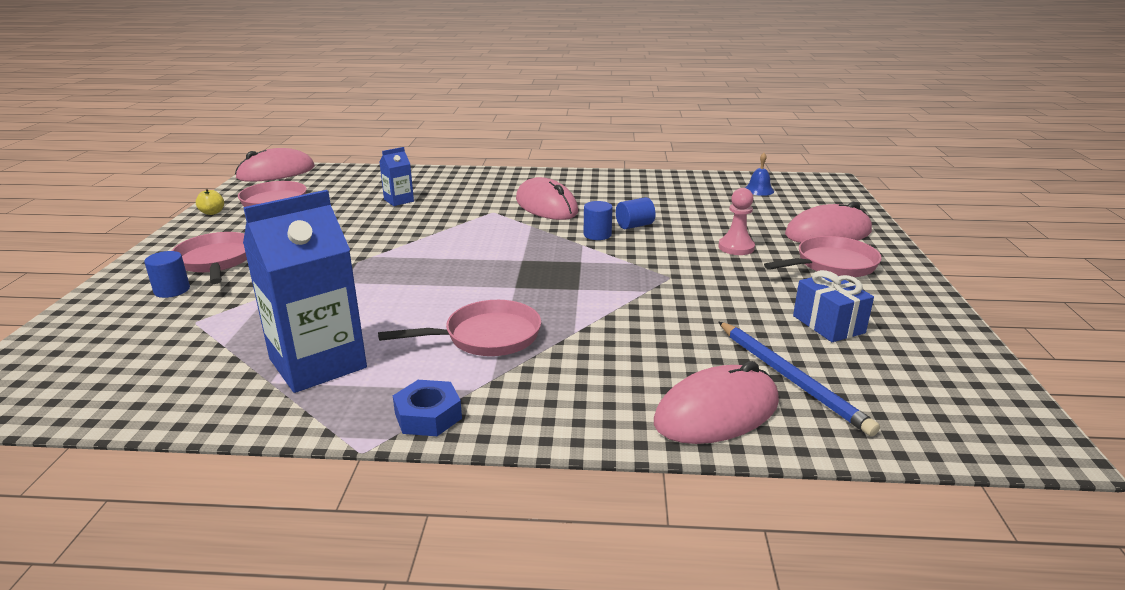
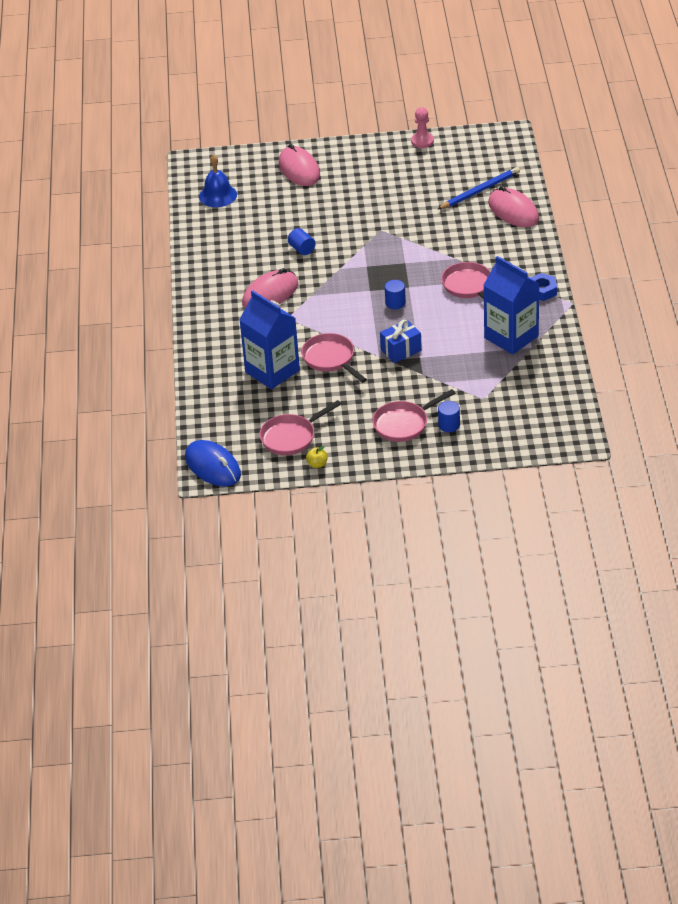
camera: 95 degrees left, 15 degrees up
pink mouse [235,148,315,182] -> blue mouse [185,440,241,487]
blue carton [379,147,414,206] -> blue carton [239,290,300,389], size x2.12
blue cylinder [584,201,613,240] -> blue cylinder moved to [385,280,406,309]
pink pawn [718,188,755,255] -> pink pawn moved to [411,107,434,148]
blue bell [745,153,774,196] -> blue bell [199,154,237,207], size x1.65
pink pan [764,236,882,277] -> pink pan moved to [301,333,367,383]
blue gift [793,270,874,342] -> blue gift moved to [380,320,422,363]

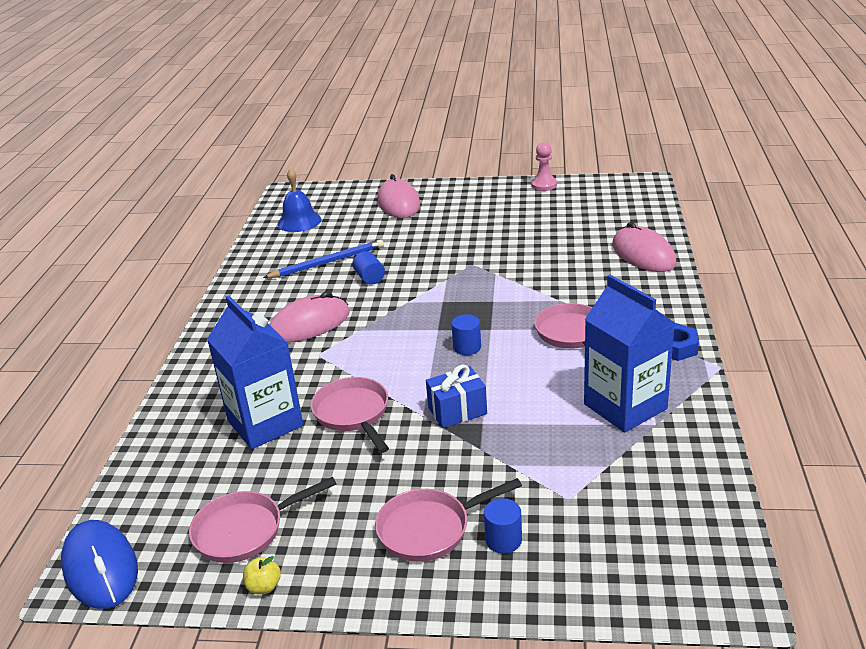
camera: 10 degrees right, 10 degrees down
blue pencil [438,167,520,209] -> blue pencil moved to [263,239,384,278]

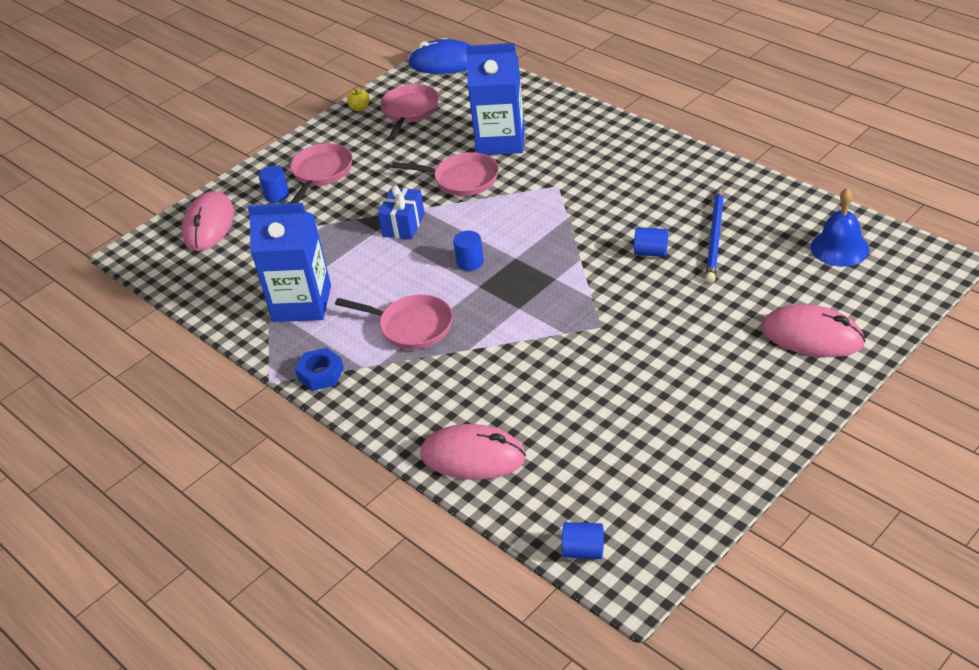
camera: 130 degrees right, 10 degrees up
pink mouse [269,291,350,343] -> pink mouse moved to [182,191,234,251]
pink pawn [531,142,557,191] -> none
none -> blue cylinder [562,522,604,559]

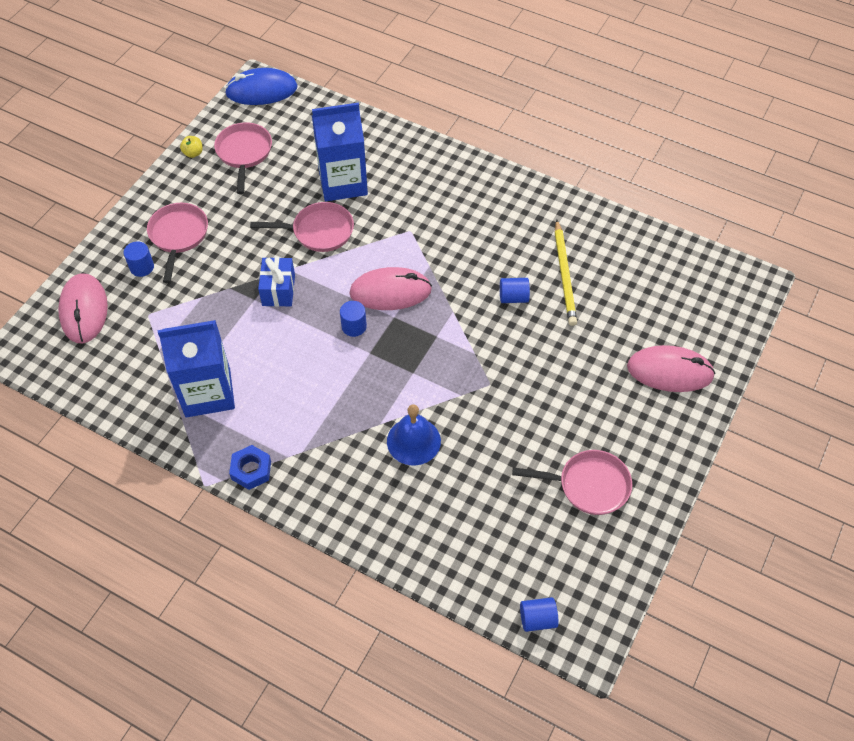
camera: 20 degrees left, 15 degrees up
pink pan [335,294,453,350] -> pink pan moved to [512,450,632,515]
pink mouse [420,424,526,480] -> pink mouse moved to [349,267,432,310]
blue pencil [705,186,724,283] -> yellow pencil [555,219,577,326]
blue bell [811,188,870,267] -> blue bell moved to [387,404,441,466]

